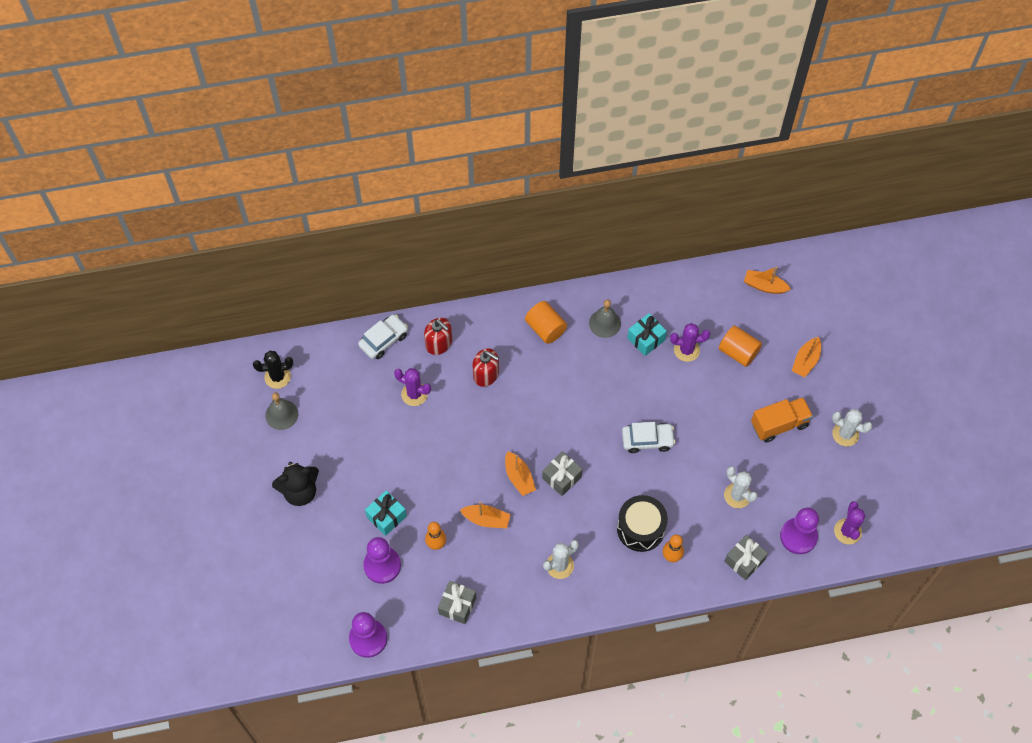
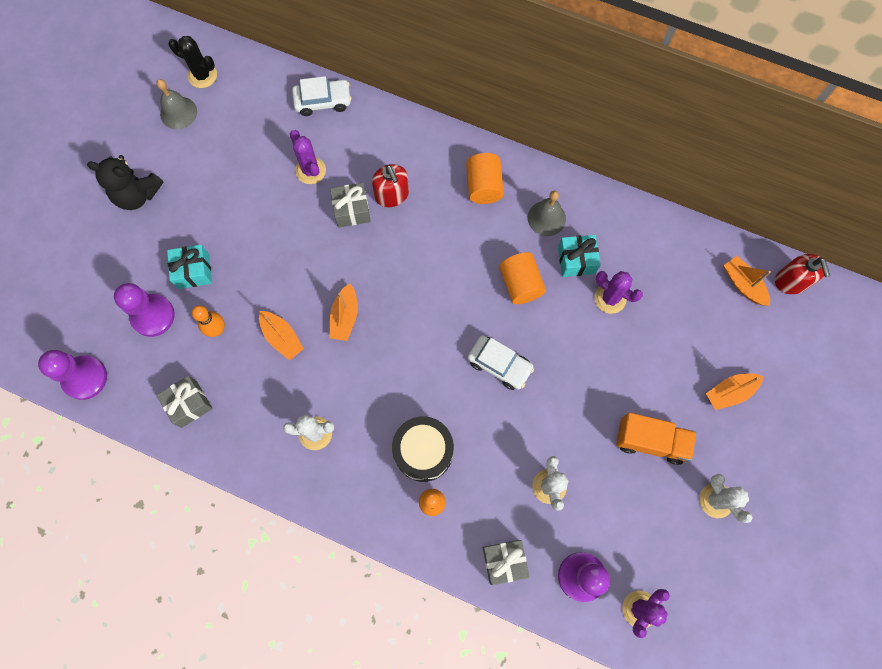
camera: 35 degrees right, 10 degrees up
red soap dispenser [424,318,452,355] -> red soap dispenser moved to [775,254,830,294]
grey gift [542,451,583,496] -> grey gift moved to [330,183,371,228]
orange cylinder [719,325,762,367] -> orange cylinder moved to [499,252,546,304]

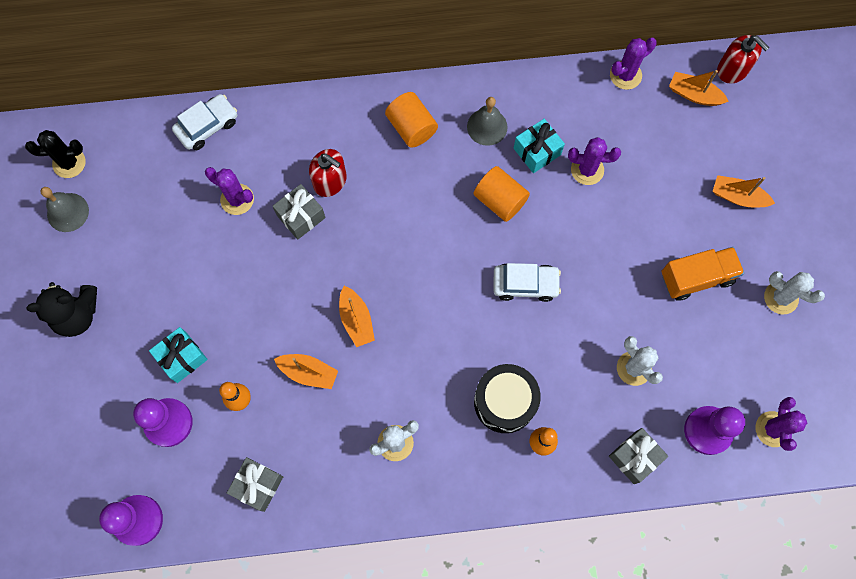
camera: 30 degrees left, 0 degrees up
orange boat [706,373,764,410] -> orange boat turned 75 degrees clockwise [712,175,775,208]
none -> purple cactus [610,38,657,90]

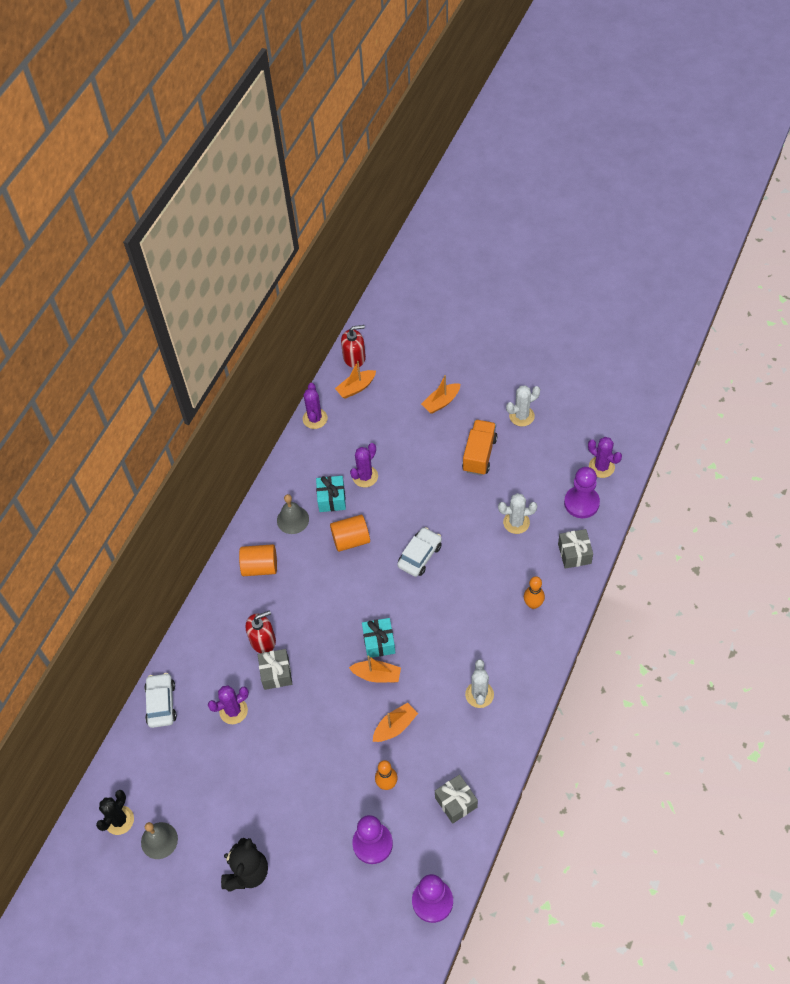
camera: 55 degrees left, 15 degrees down
turquoise gift [149,327,208,383] -> turquoise gift moved to [362,618,395,658]
black drum [474,364,541,433] -> none

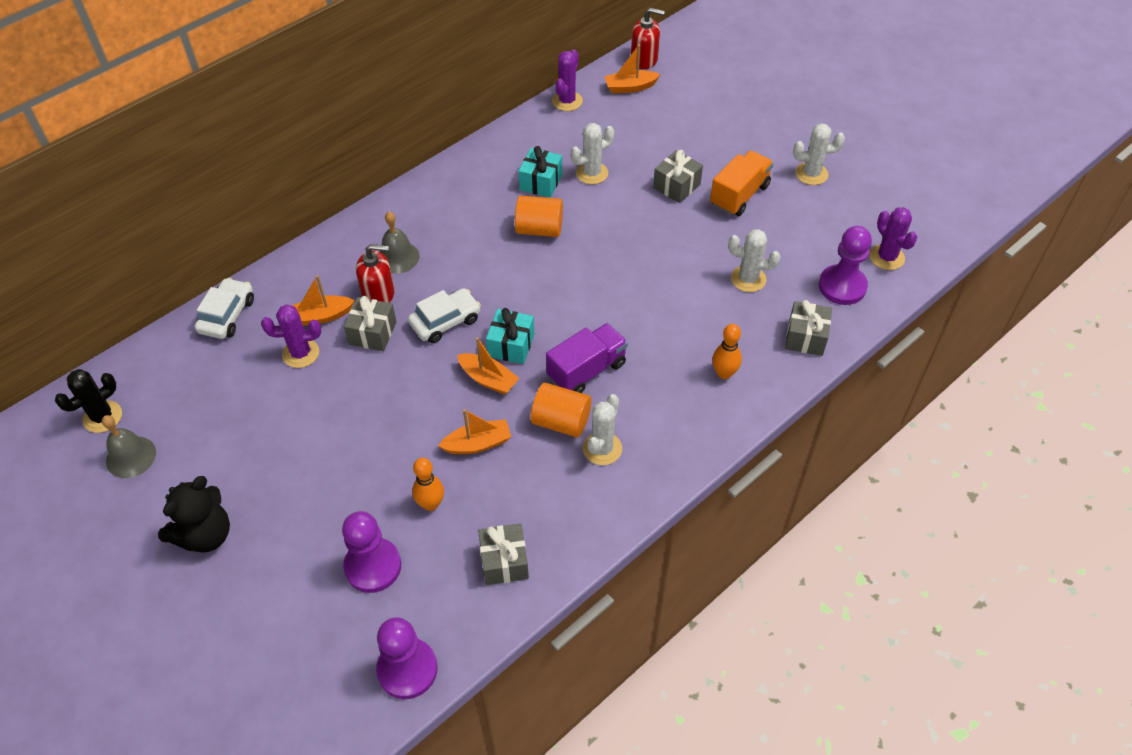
camera: 20 degrees right, 5 degrees down
orange cylinder [239,544,277,576] -> orange cylinder moved to [531,383,591,438]
grey bell [277,494,309,534] -> grey bell moved to [379,212,419,274]
purple cactus [350,443,378,487] -> white cactus [571,123,614,185]
white car [397,527,442,577] -> white car moved to [408,288,481,343]
orange boat [421,375,460,414] -> orange boat moved to [291,275,355,326]
none -> purple truck [546,323,628,393]
none -> grey gift [653,150,703,203]

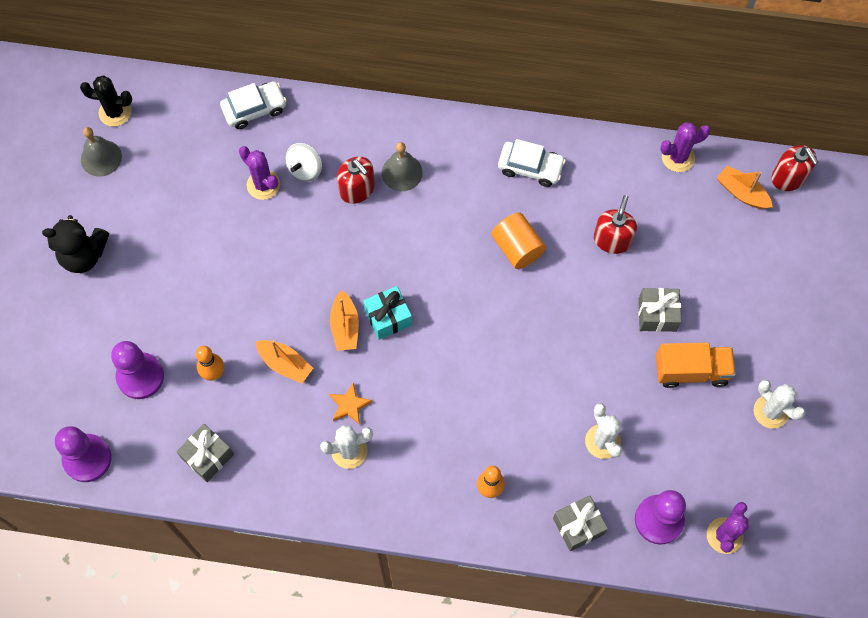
camera: 50 degrees right, 15 degrees up
orange boat [291,275,355,326] -> white spinning top [285,143,322,182]
grey gift [344,296,397,351] -> none
white car [408,288,481,343] -> white car moved to [498,139,566,187]
turquoise gift [518,146,562,198] -> none
orange cylinder [531,383,591,438] -> orange star [329,383,372,425]
purple truck [546,323,628,393] -> none
white cactus [571,123,614,185] -> red soap dispenser [594,195,637,254]

